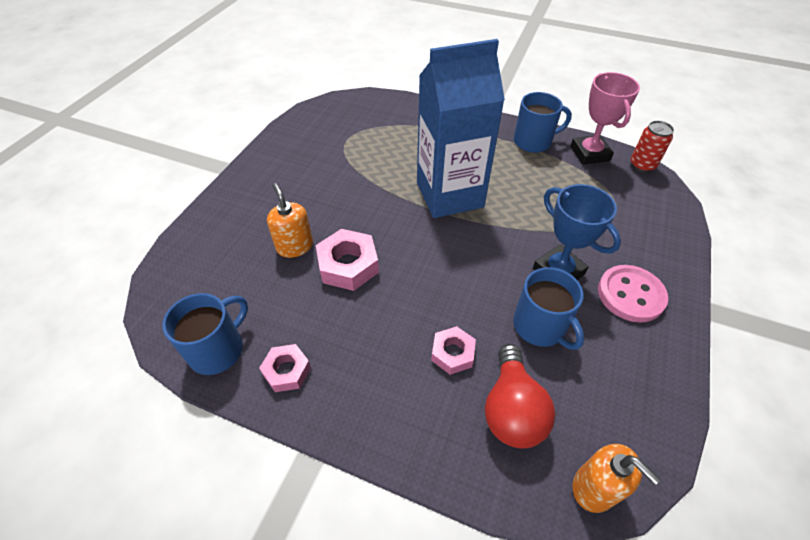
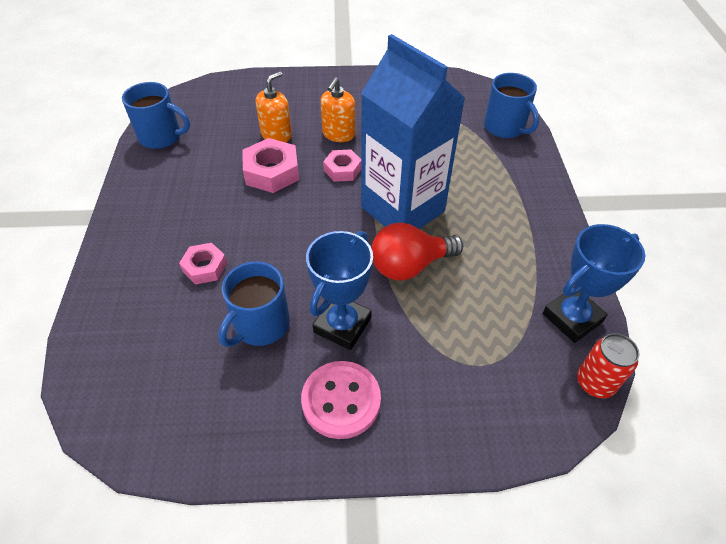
camera: 65 degrees right, 0 degrees up
pink nut [259,344,311,392] -> pink nut moved to [323,150,361,182]
red light bulb [485,344,555,449] -> red light bulb moved to [371,223,463,281]
blue mug [514,92,572,153] -> blue mug moved to [484,73,539,138]
pink trophy [570,72,640,165] -> blue trophy [543,224,645,343]
orange soap dispenser [572,444,660,513] -> orange soap dispenser moved to [320,77,355,142]

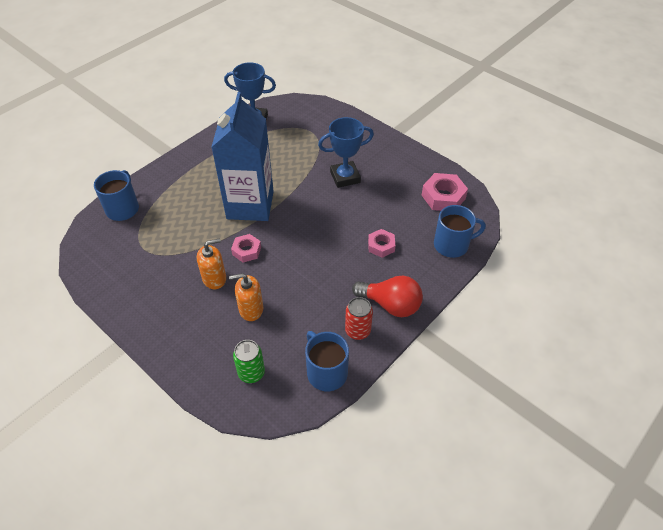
camera: 135 degrees left, 0 degrees up
blue mug [218,261,290,347] -> blue mug moved to [434,205,486,258]
pink nut [242,138,299,193] -> pink nut moved to [422,173,468,211]
pink button [301,361,381,439] -> none
red light bulb [371,223,463,281] -> red light bulb moved to [352,276,423,317]
red can [577,333,640,398] -> red can moved to [345,297,373,340]
none -> green can [233,340,265,383]

